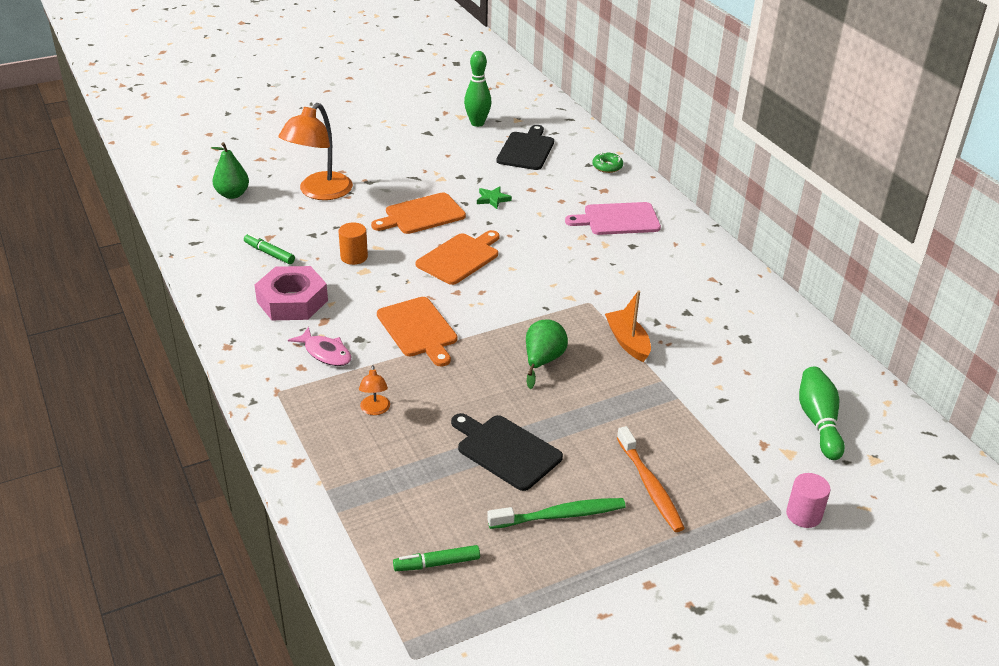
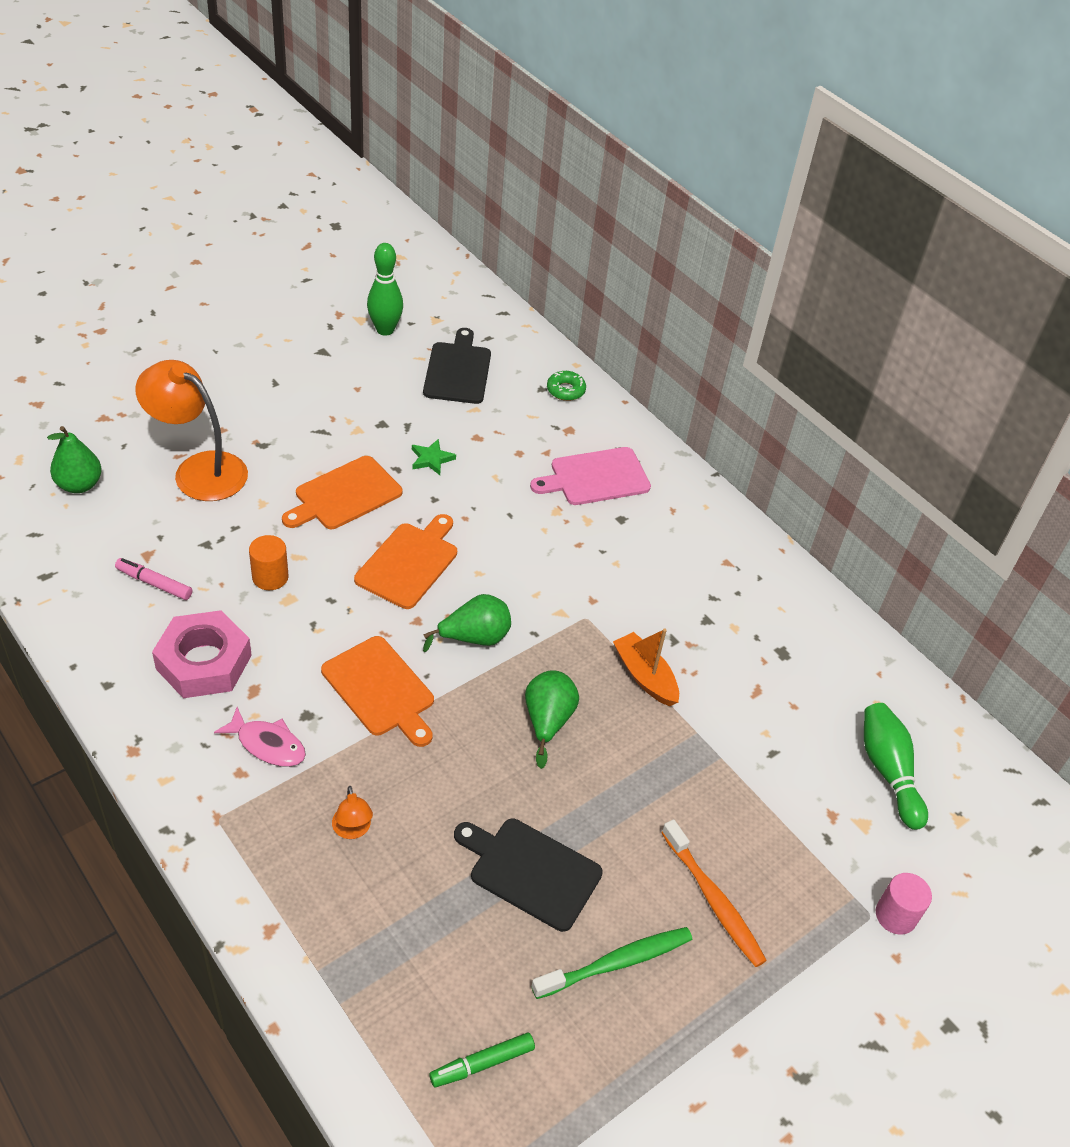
camera: 15 degrees left, 10 degrees up
green marker [244,233,295,264] -> pink marker [115,558,192,600]
orange lamp [278,103,353,200] -> orange lamp turned 105 degrees clockwise [135,360,248,501]
none -> green pear [423,594,511,652]

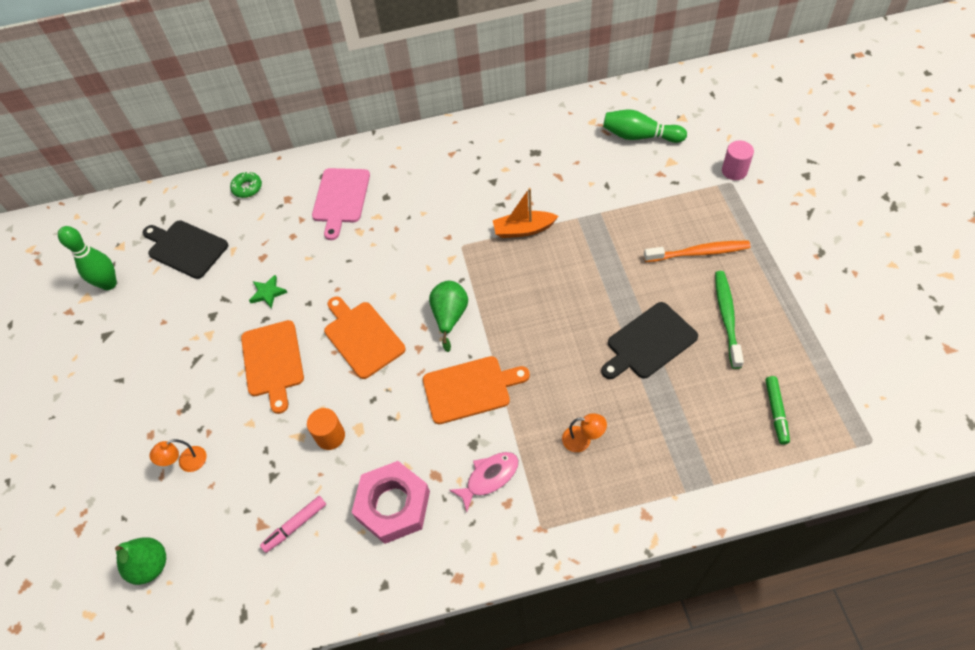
camera: 55 degrees left, 10 degrees up
orange lamp [135,360,248,501] -> orange lamp [150,439,207,472], size x0.44
green pear [525,670,579,769] -> none

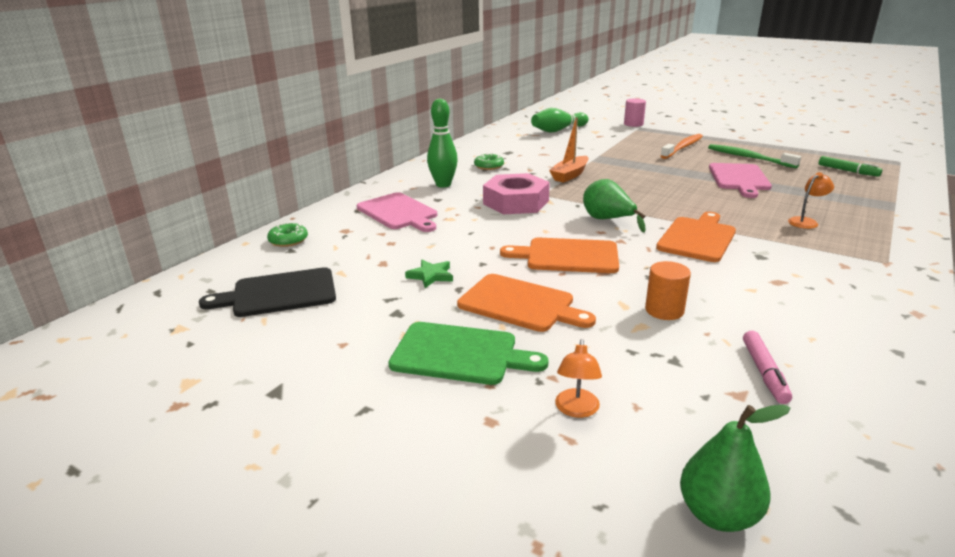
camera: 50 degrees left, 30 degrees down
green bowling pin [58,226,117,290] -> green bowling pin moved to [427,98,458,187]
pink nut [352,461,430,544] -> pink nut moved to [483,173,550,214]
pink fish [449,452,518,512] -> none
black cutting board [601,302,698,379] -> pink cutting board [709,163,772,198]
none -> green cutting board [388,322,548,385]
none -> green donut [474,153,504,170]

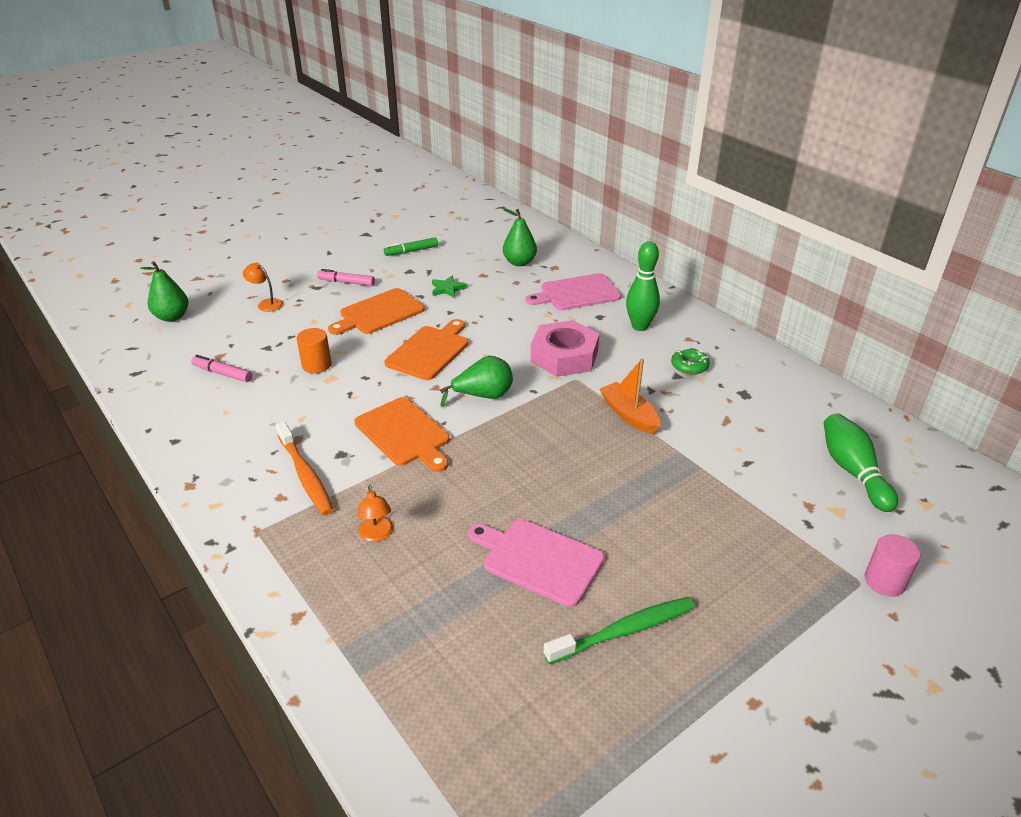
camera: 110 degrees right, 10 degrees up
black cutting board [199,267,336,317] -> none
green donut [267,223,308,247] -> none
green cutting board [388,322,548,385] -> pink marker [317,269,375,286]
orange toothbrush [661,134,703,159] -> orange toothbrush moved to [276,422,333,515]
green marker [819,156,882,177] -> green marker moved to [384,237,438,256]
none -> green pear [503,208,537,266]

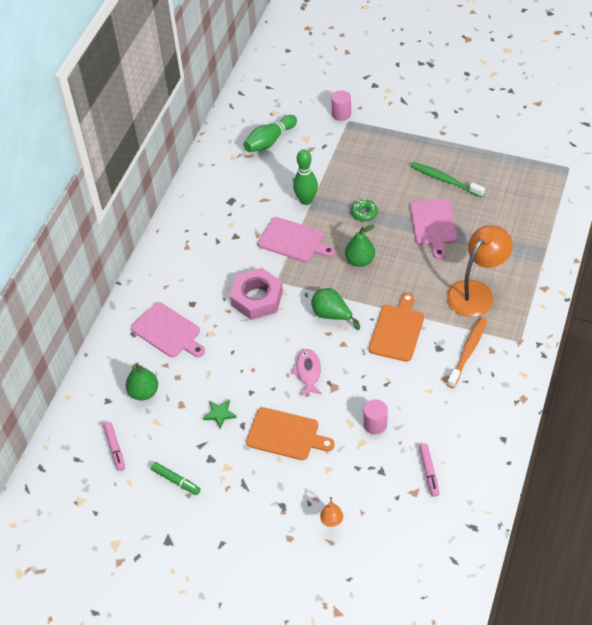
camera: 120 degrees left, 15 degrees up
green pear [140,261,188,322] -> green pear moved to [345,225,375,267]
orange cylinder [297,328,331,374] -> pink cylinder [363,399,388,434]
pink marker [317,269,375,286] -> pink marker moved to [103,422,125,471]
orange lamp [357,485,393,542] -> orange lamp [447,225,513,317], size x2.26
orange cutting board [384,319,468,380] -> pink fish [292,349,322,396]
orange boat [600,359,660,434] -> pink cutting board [258,217,335,262]
green bowling pin [626,241,660,331] -> green bowling pin moved to [293,149,318,205]
green donut [671,348,710,375] -> green donut moved to [351,199,378,222]

